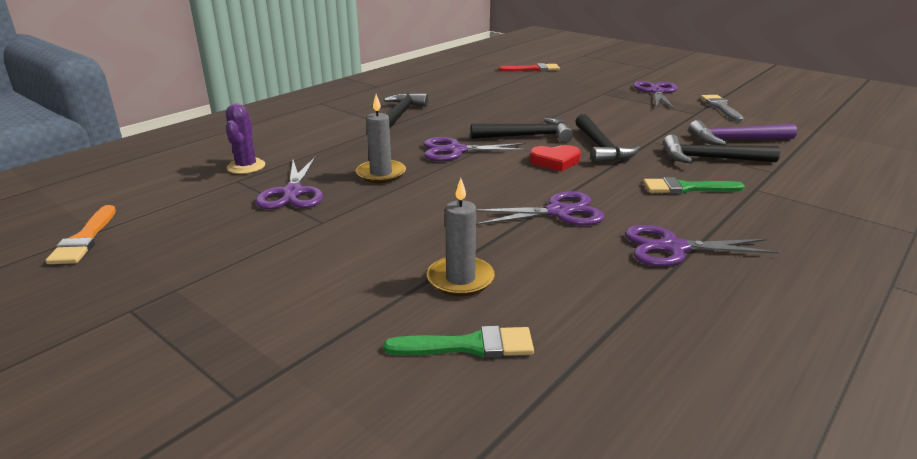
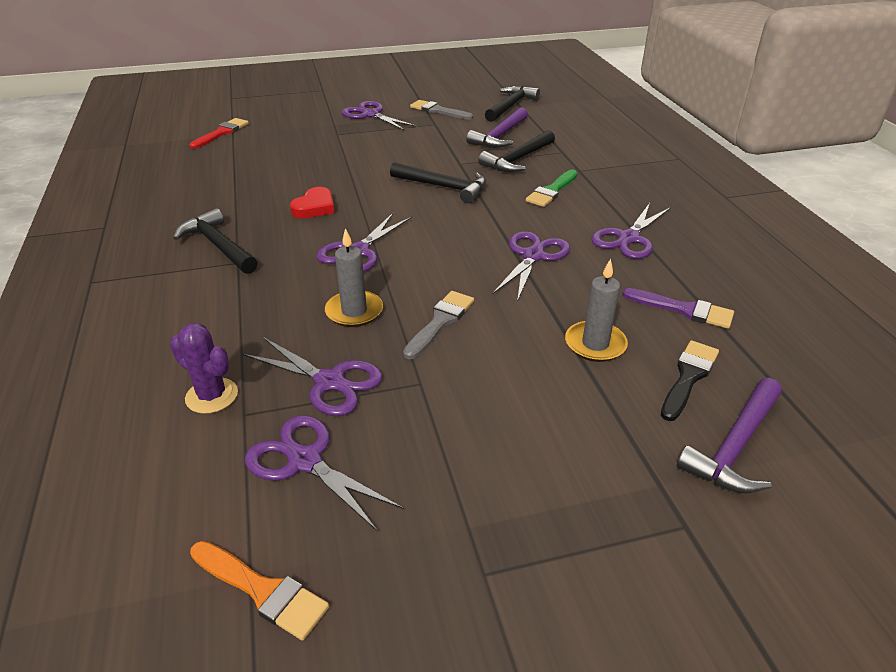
camera: 55 degrees left, 10 degrees up
green brush [384,326,534,358] -> black brush [661,340,719,421]
black hammer [471,118,573,142] -> black hammer moved to [485,86,540,122]
red heart [529,145,581,172] -> red heart moved to [290,187,335,218]
none -> purple scissors [245,415,403,532]
none -> grey brush [403,291,474,359]
none -> purple brush [622,288,734,329]
none -> purple hammer [677,378,782,493]

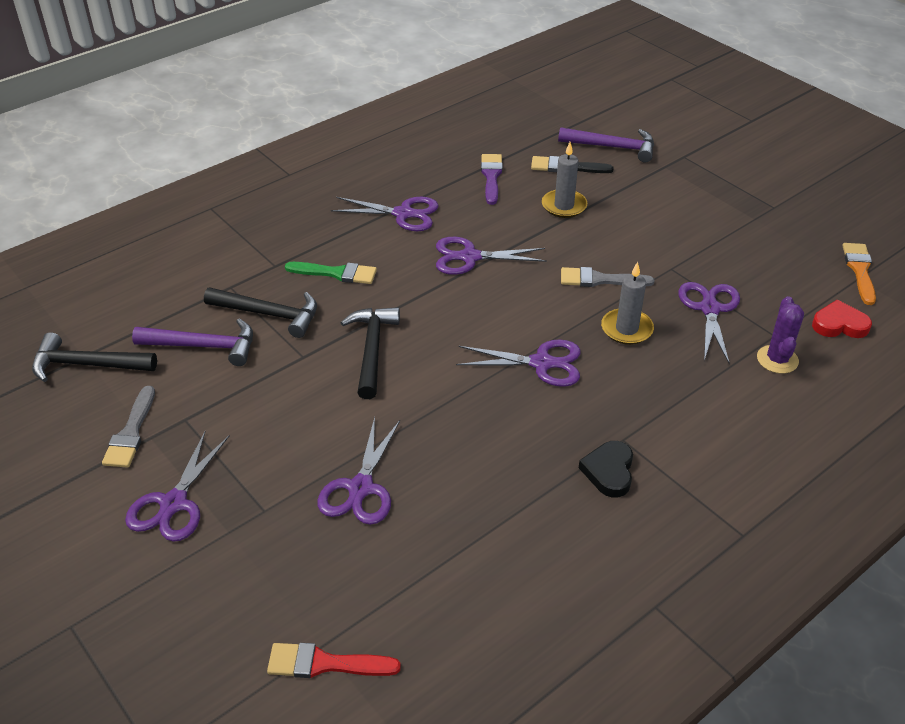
camera: 115 degrees left, 5 degrees up
black hammer [173,208,258,274] -> black heart [579,441,633,497]
purple scissors [245,415,403,532] -> purple scissors moved to [317,417,400,525]
red heart [290,187,335,218] -> red heart moved to [812,300,872,338]

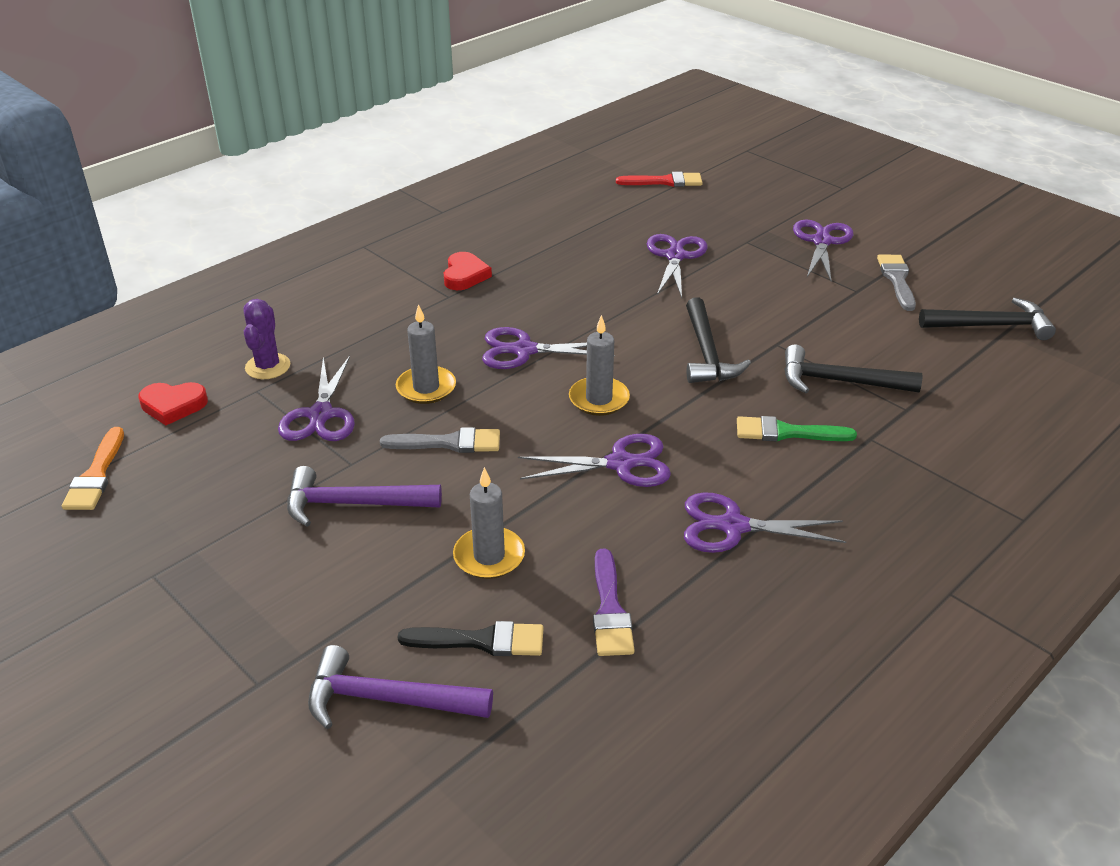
camera: 175 degrees right, 5 degrees down
purple hammer [132,318,253,366] -> purple hammer moved to [287,466,442,527]
black heart [579,441,633,497] -> red heart [444,252,492,290]
none -> grey candle [569,315,630,416]

